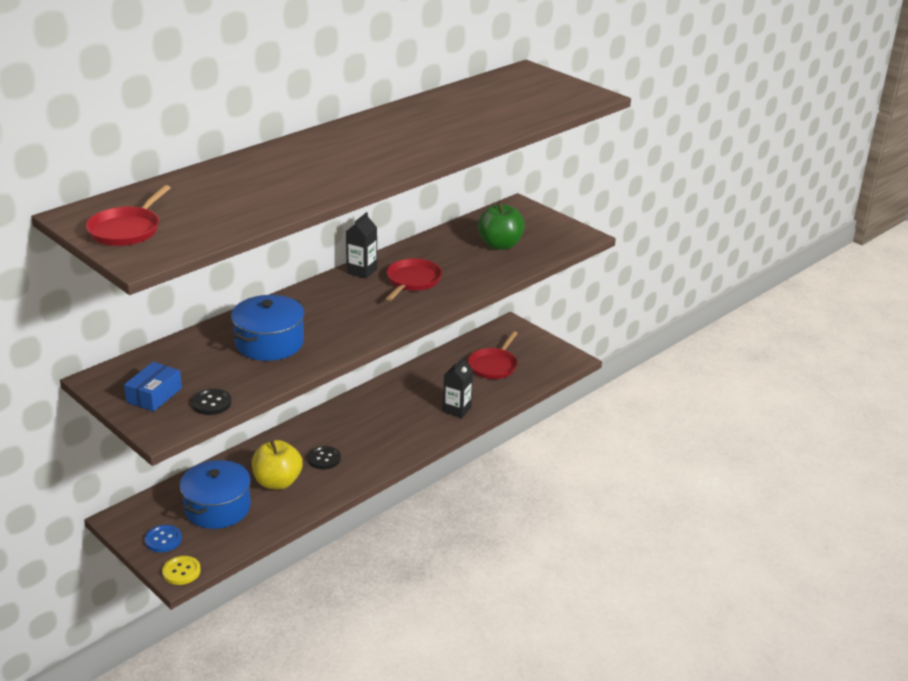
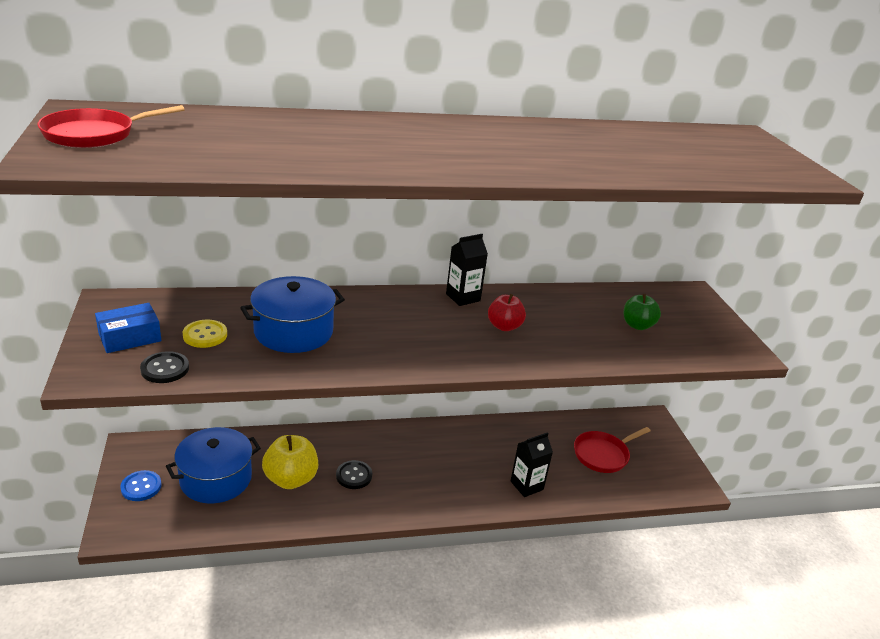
camera: 30 degrees right, 0 degrees up
yellow button [162,556,201,585] -> yellow button moved to [182,320,227,348]
red pan [386,258,442,301] -> red apple [488,294,526,331]
green apple [478,202,525,250] -> green apple [624,294,661,330], size x0.65

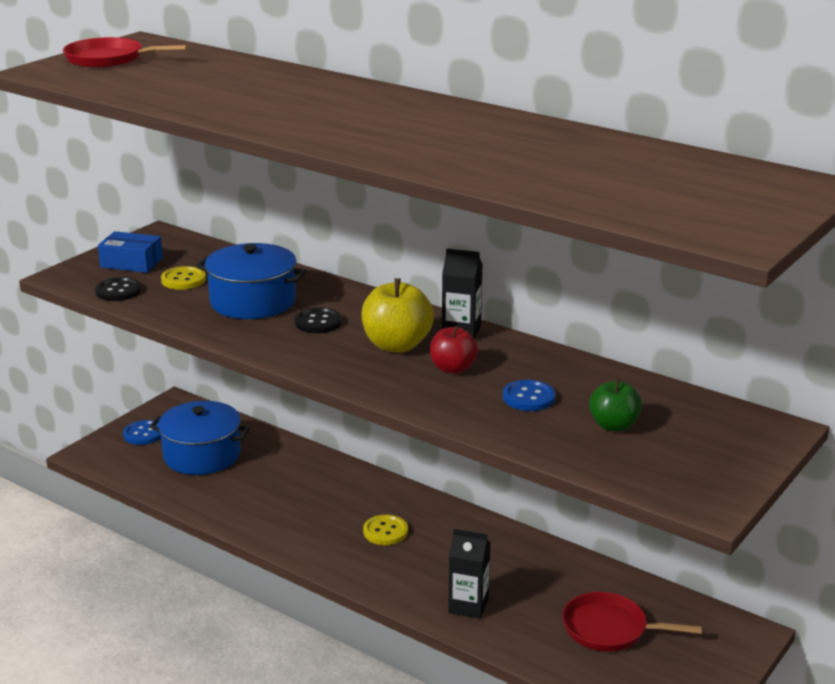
camera: 50 degrees right, 5 degrees down
yellow apple [262,435,318,489] -> yellow apple moved to [361,278,434,352]
black button [336,460,372,489] -> black button moved to [295,307,342,333]
none -> yellow button [363,515,408,545]
none -> blue button [503,380,555,411]

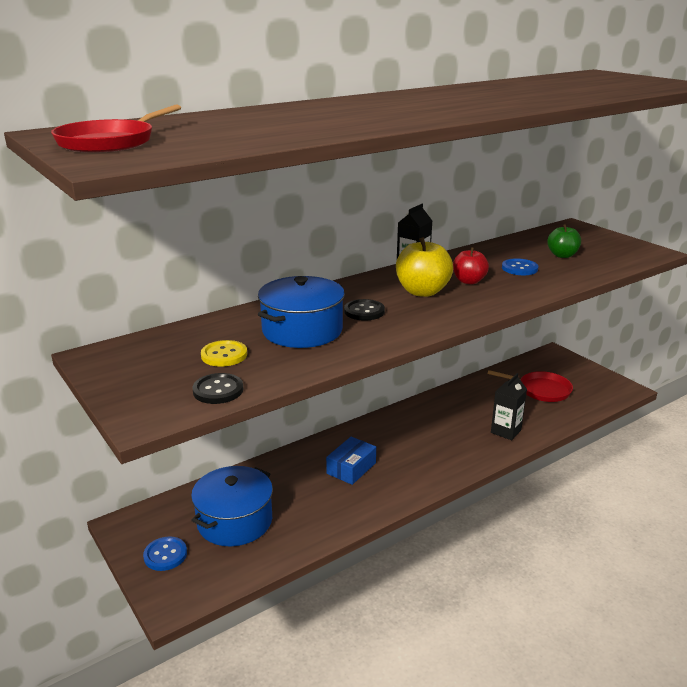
camera: 70 degrees left, 0 degrees up
blue box [98,231,163,273] -> blue box moved to [326,437,376,485]
yellow button [363,515,408,545] -> none
red pan [562,592,702,651] -> red pan turned 105 degrees counterclockwise [488,370,573,402]

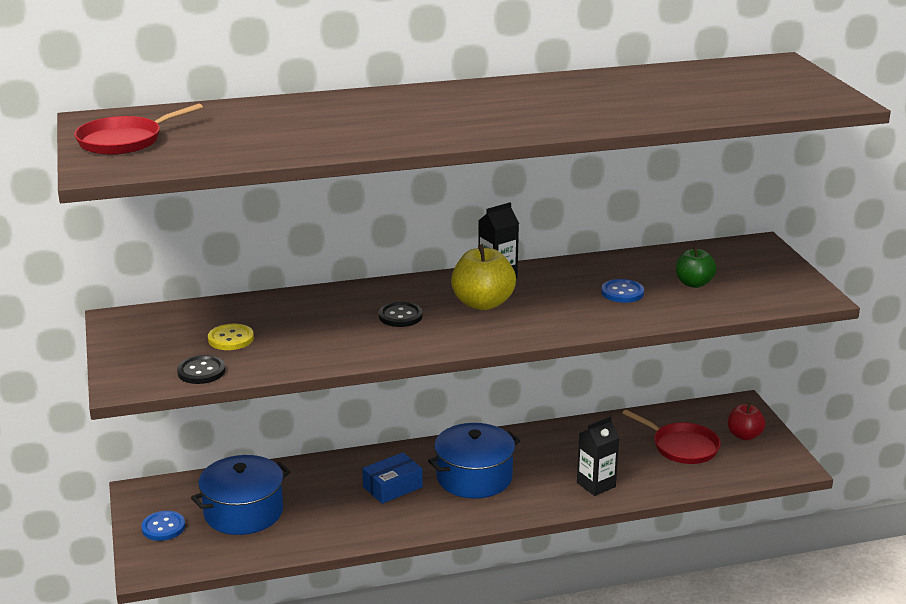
camera: 20 degrees right, 0 degrees up
blue pot [258,276,345,348] -> blue pot moved to [428,423,520,498]
red apple [453,247,489,284] -> red apple moved to [728,403,765,440]

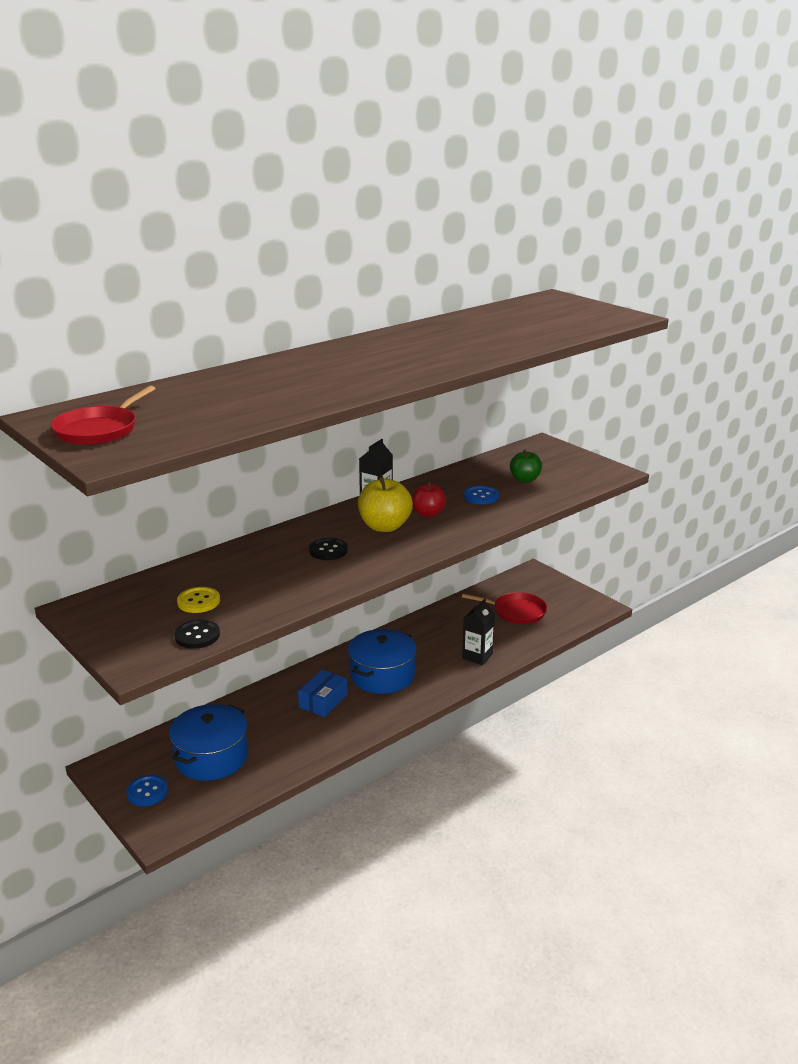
camera: 25 degrees left, 0 degrees up
red apple [728,403,765,440] -> red apple moved to [412,482,446,517]

